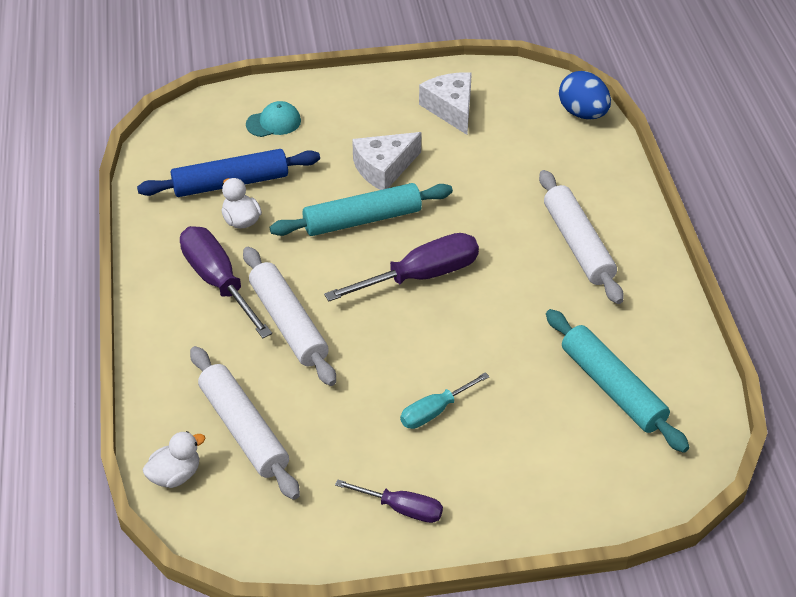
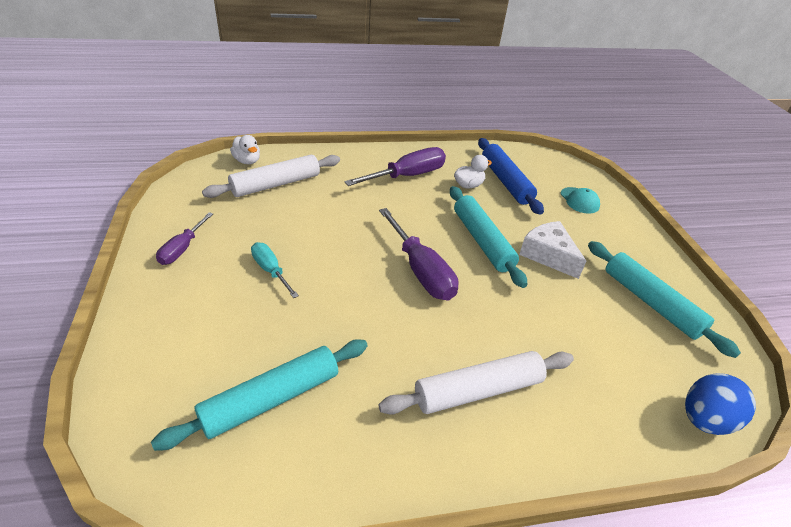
camera: 85 degrees right, 5 degrees down
white rolling pin [243,247,336,386] -> none
white cheese [419,72,472,135] -> turquoise rolling pin [588,241,741,358]

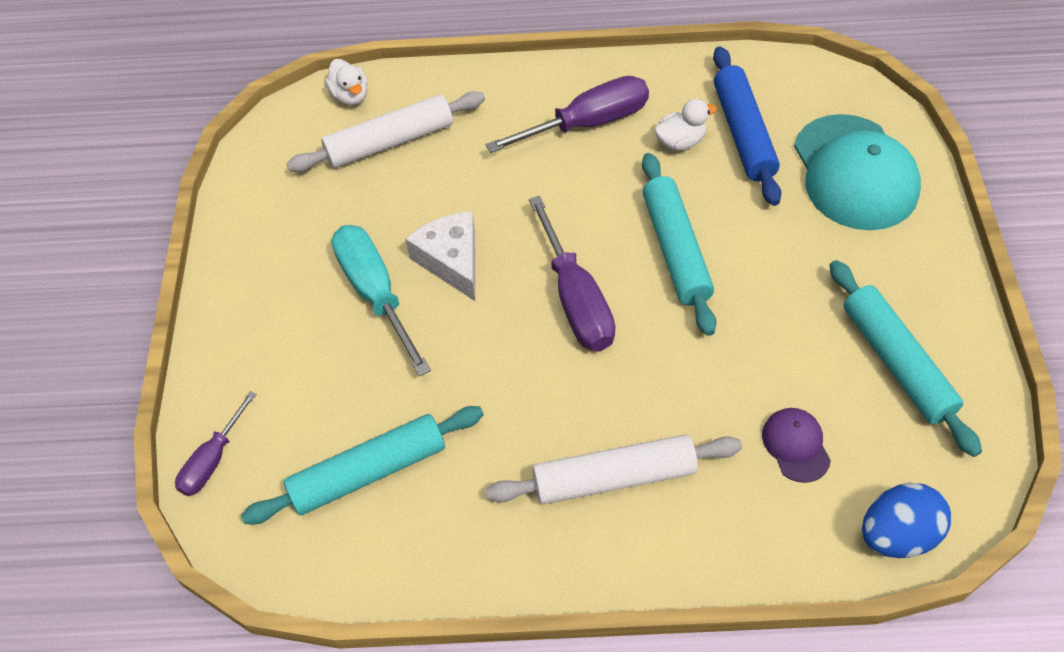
camera: 15 degrees right, 15 degrees up
purple screwdriver [156,212,213,265] -> purple screwdriver moved to [175,391,257,496]
turquoise screwdriver [251,242,299,298] -> turquoise screwdriver [332,225,431,376], size x1.71
white cheese [519,221,586,279] -> white cheese moved to [405,211,475,301]
turquoise cap [560,187,600,214] -> turquoise cap [794,114,921,230], size x2.16
none -> purple cap [762,408,831,483]

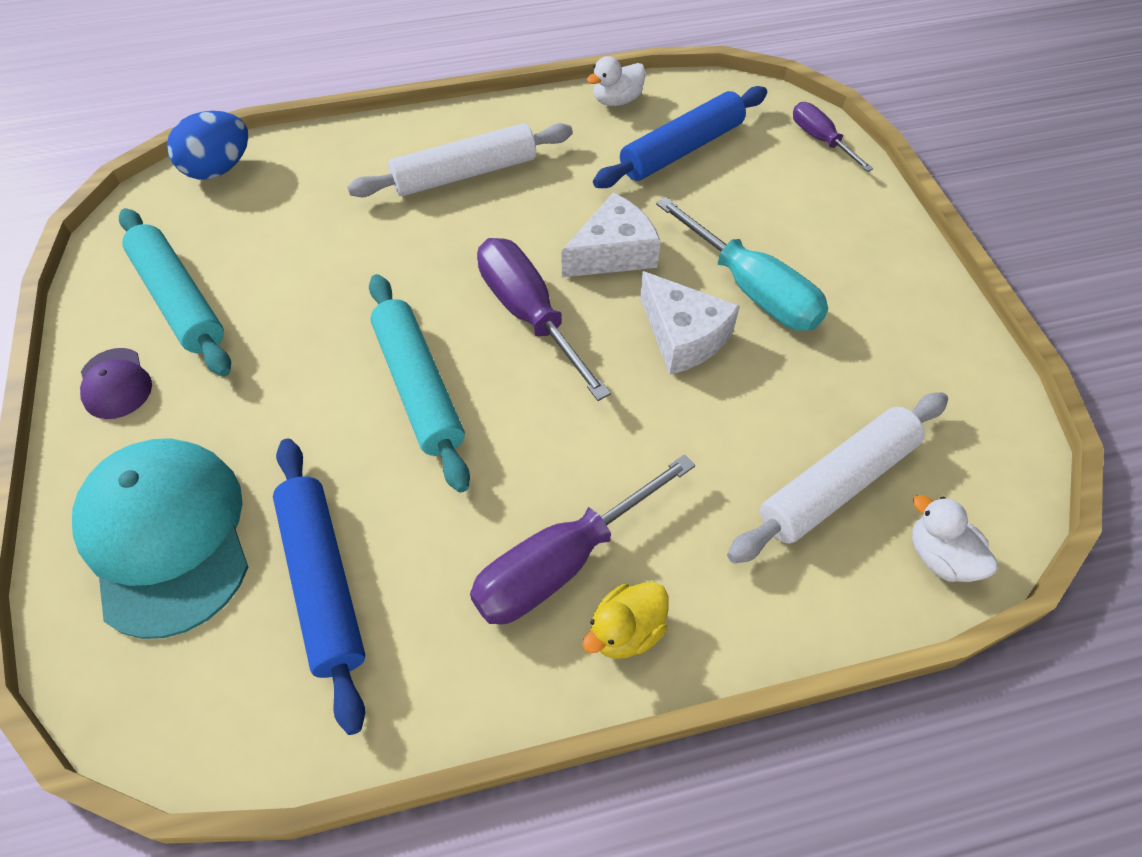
camera: 165 degrees right, 0 degrees up
purple screwdriver [175,391,257,496] -> purple screwdriver turned 45 degrees counterclockwise [793,102,874,172]
turquoise rolling pin [241,406,484,524] -> blue rolling pin [593,86,767,188]
white duck [654,99,717,151] -> white duck moved to [587,56,646,106]
purple cap [762,408,831,483] -> purple cap moved to [80,348,152,419]
none -> white cheese [561,193,661,277]
none -> yellow duck [582,582,669,659]

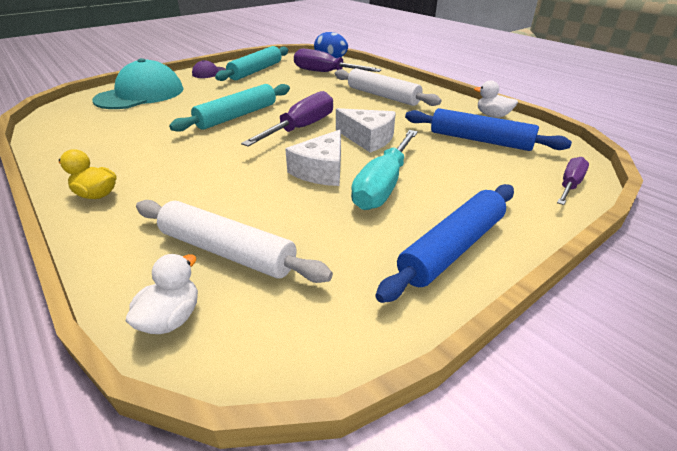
camera: 65 degrees right, 20 degrees down
blue rolling pin [273,439,365,735] -> blue rolling pin moved to [375,184,514,303]
purple screwdriver [470,454,695,624] -> purple screwdriver moved to [294,49,382,72]

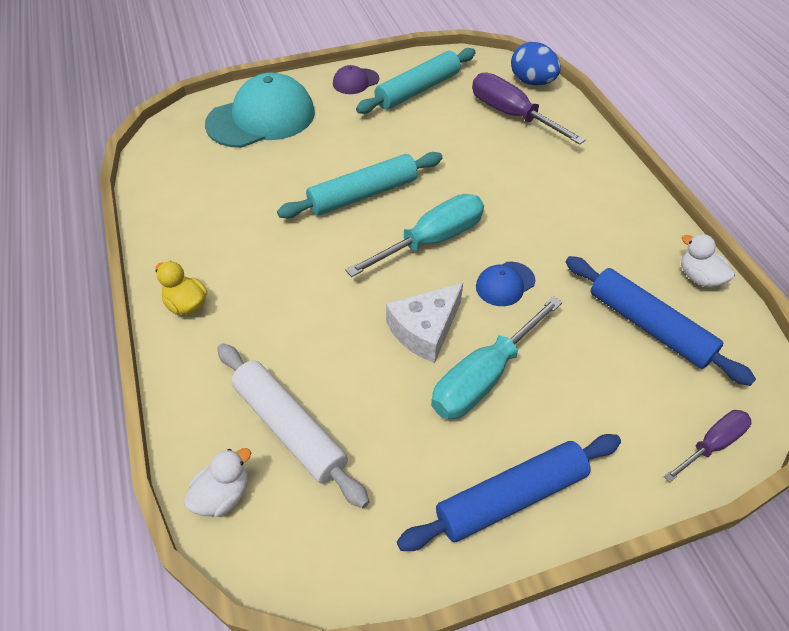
camera: 20 degrees right, 15 degrees up
purple screwdriver [241,91,333,147] -> turquoise screwdriver [345,194,484,277]
white rolling pin [335,68,441,106] -> none
white cheese [336,108,396,152] -> blue cap [476,262,535,306]

